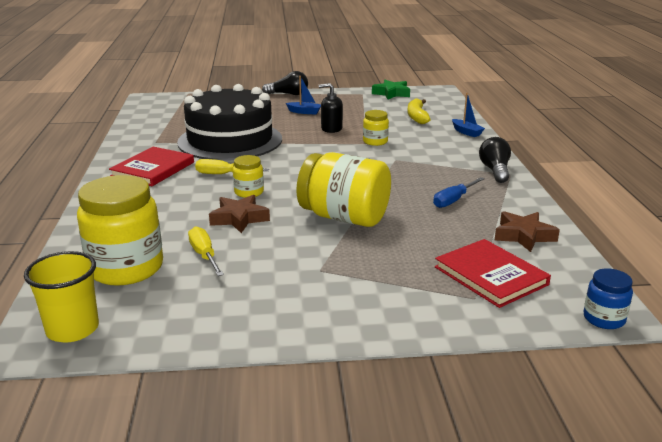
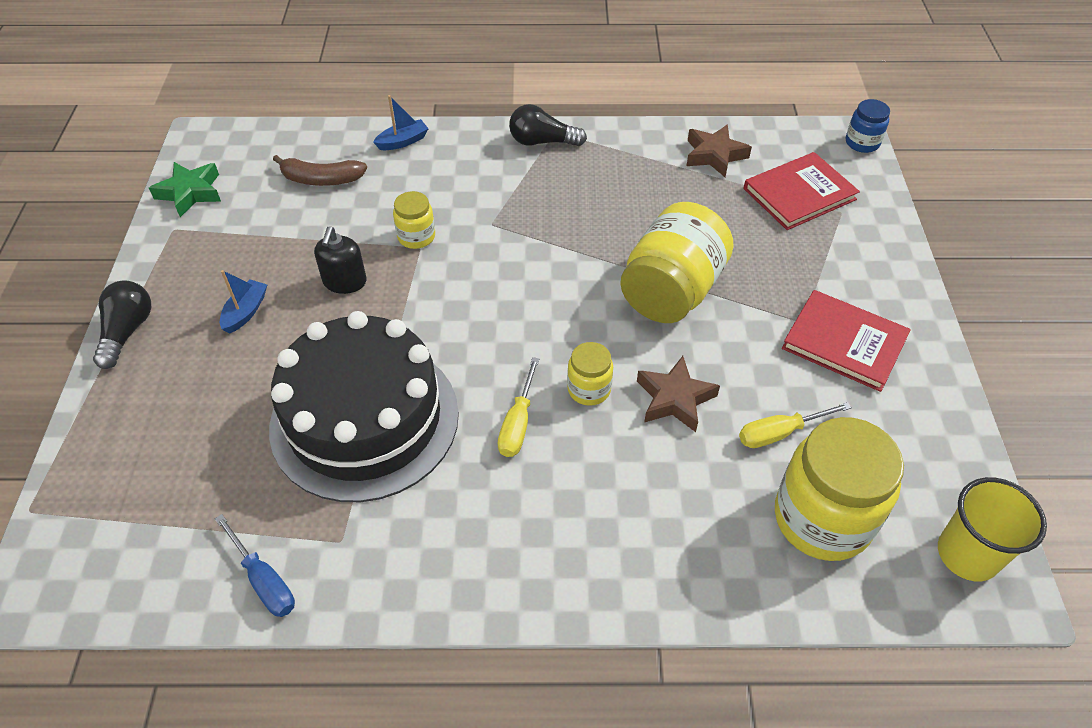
camera: 85 degrees left, 25 degrees up
red book [109,147,194,186] -> red book moved to [782,290,911,392]
yellow banana [407,98,431,124] -> brown banana [273,155,367,186]
blue screwdriver [433,177,485,208] -> blue screwdriver moved to [215,514,295,617]

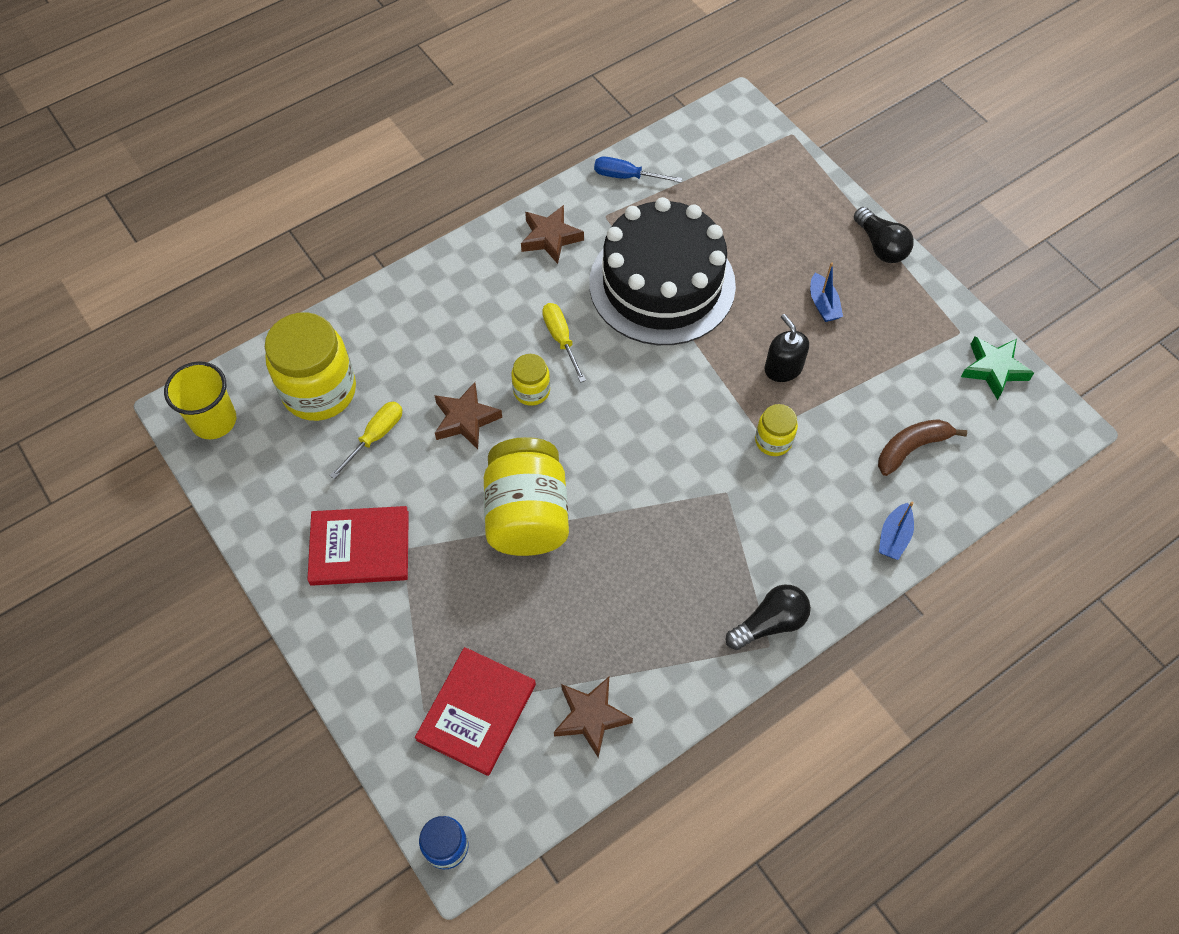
camera: 145 degrees right, 10 degrees up
none -> brown star [521,205,584,264]

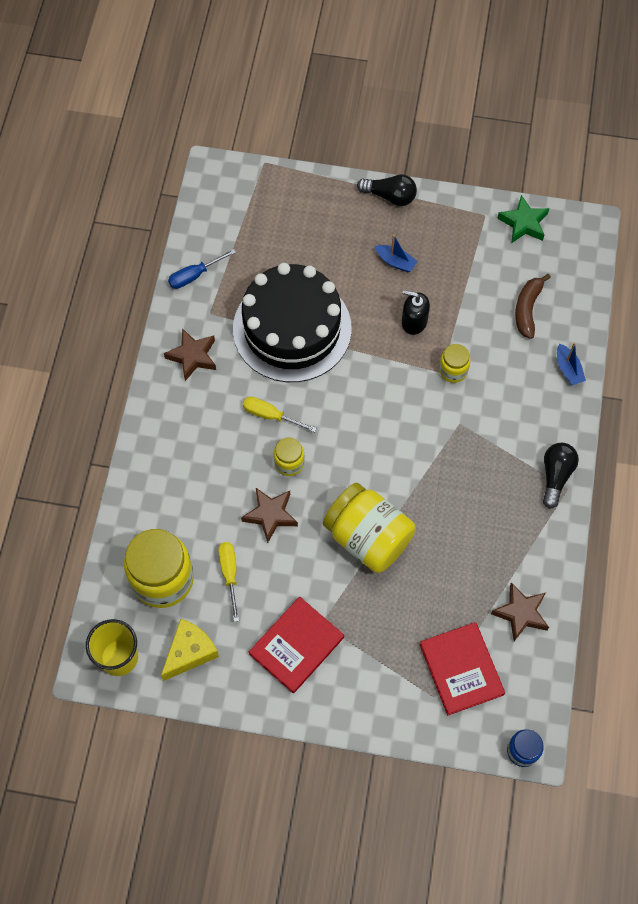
camera: 45 degrees left, 5 degrees up
none -> yellow cheese [161,619,219,681]

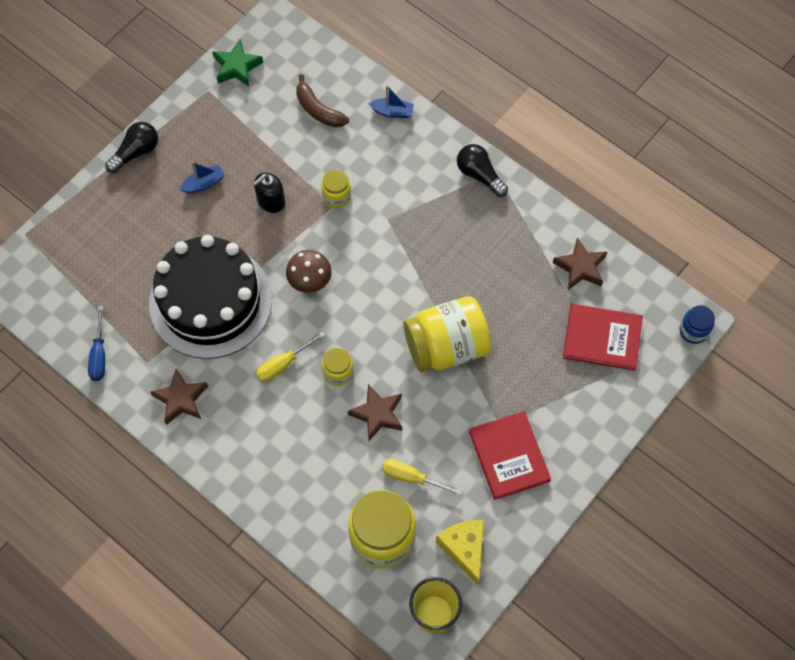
camera: 60 degrees left, 0 degrees up
none -> brown mushroom [286,250,332,293]

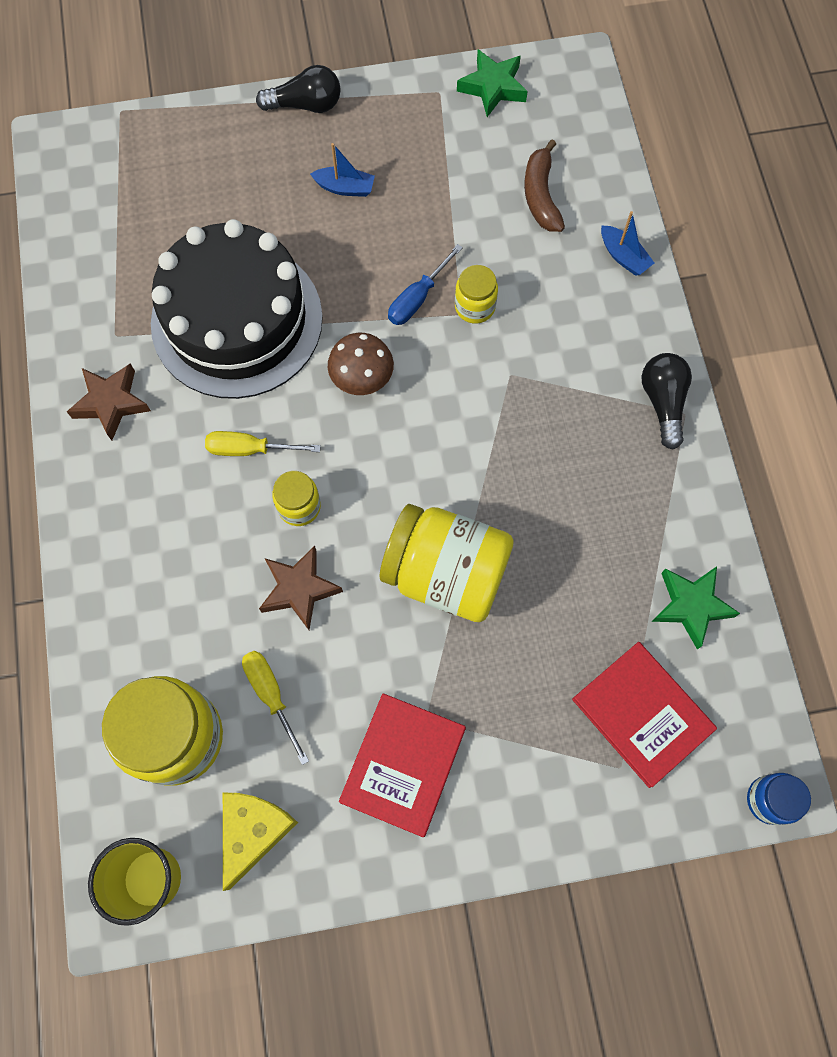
camera: 40 degrees right, 5 degrees up
blue screwdriver [88,306,105,381] -> blue screwdriver moved to [388,244,463,325]
black soap dispenser [253,173,285,213] -> none
brown star [553,237,607,290] -> green star [652,566,740,649]

